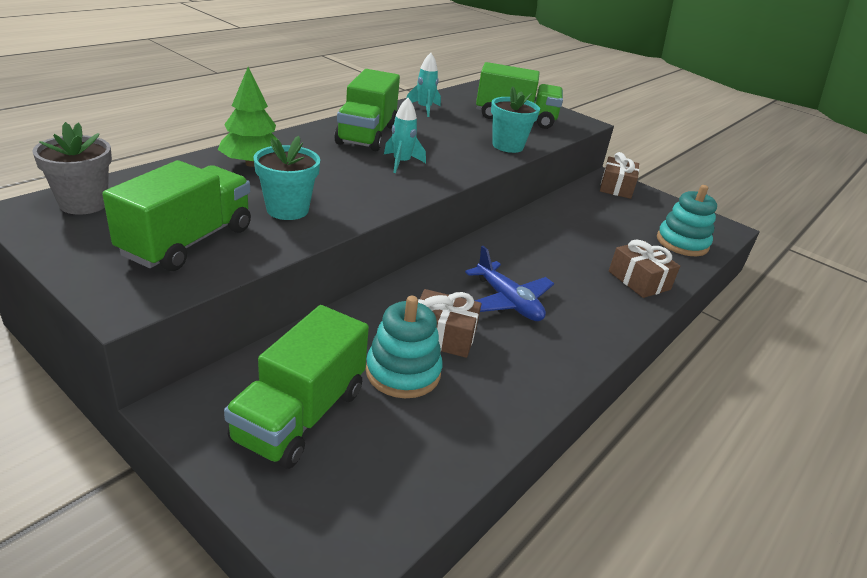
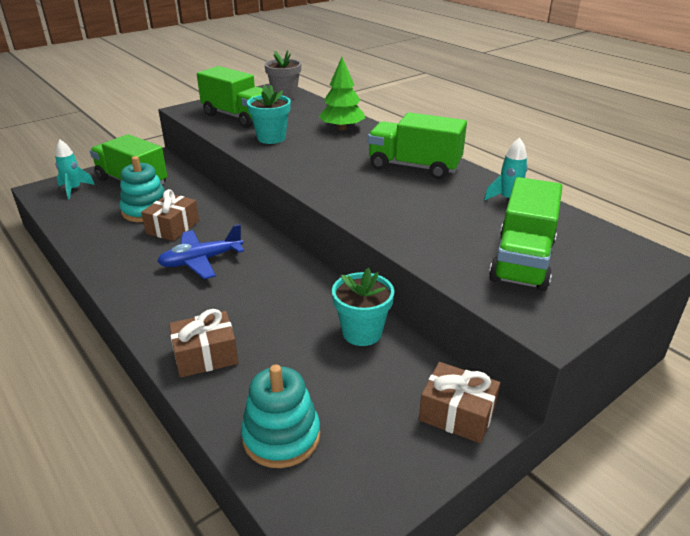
camera: 105 degrees right, 0 degrees up
turquoise rocket [384,98,426,173] -> turquoise rocket moved to [55,140,95,199]
turquoise flower pot [491,86,540,153] -> turquoise flower pot moved to [332,268,394,346]

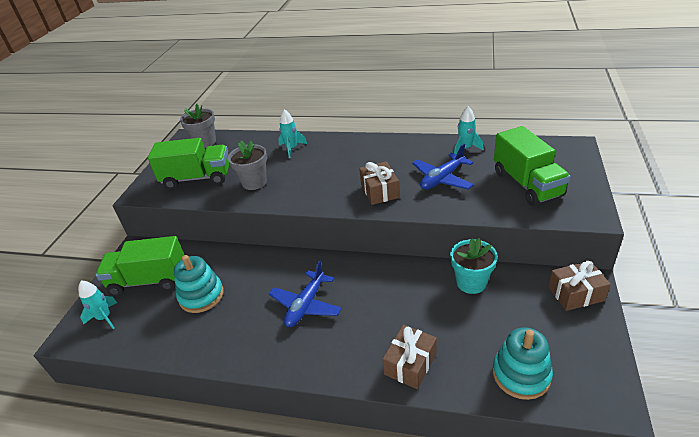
camera: 35 degrees left, 5 degrees up
brown gift [141,189,199,241] -> brown gift moved to [359,161,400,205]
turquoise flower pot [247,85,291,144] -> grey flower pot [228,141,267,190]
green tree [319,57,365,130] -> turquoise rocket [278,109,307,158]
green truck [368,112,467,179] -> none
none -> blue plane [412,144,474,190]

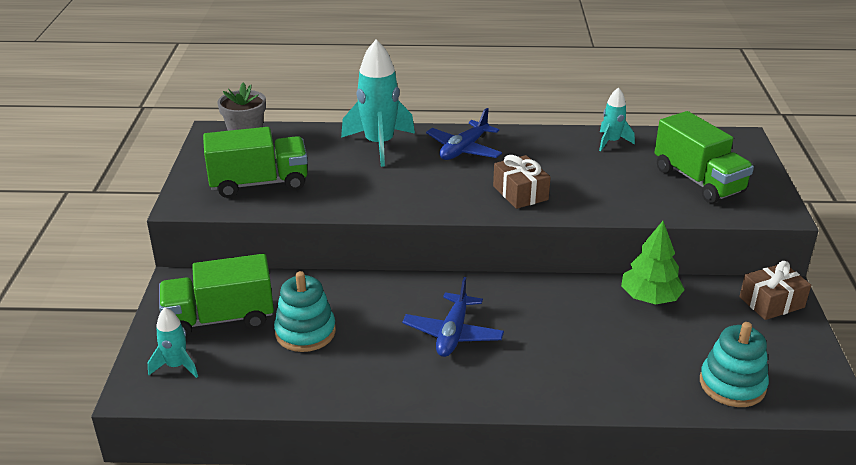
camera: 15 degrees left, 5 degrees down
grey flower pot [228,141,267,190] -> none
turquoise rocket [278,109,307,158] -> turquoise rocket [341,39,415,167], size x1.86
brown gift [382,325,437,389] -> none
blue plane [412,144,474,190] -> blue plane moved to [426,108,502,160]
turquoise flower pot [450,238,498,294] -> green tree [621,221,685,305]

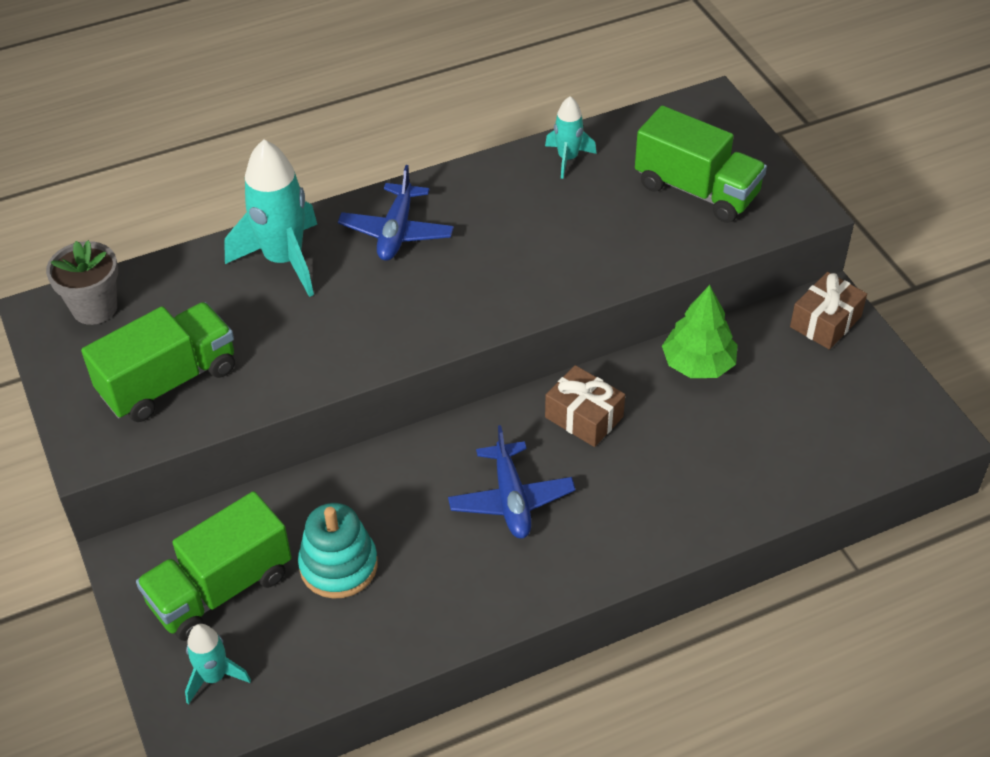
camera: 25 degrees left, 15 degrees up
brown gift [493,155,551,209] -> brown gift moved to [545,365,625,447]
turquoise stacking toy [700,322,769,407] -> none

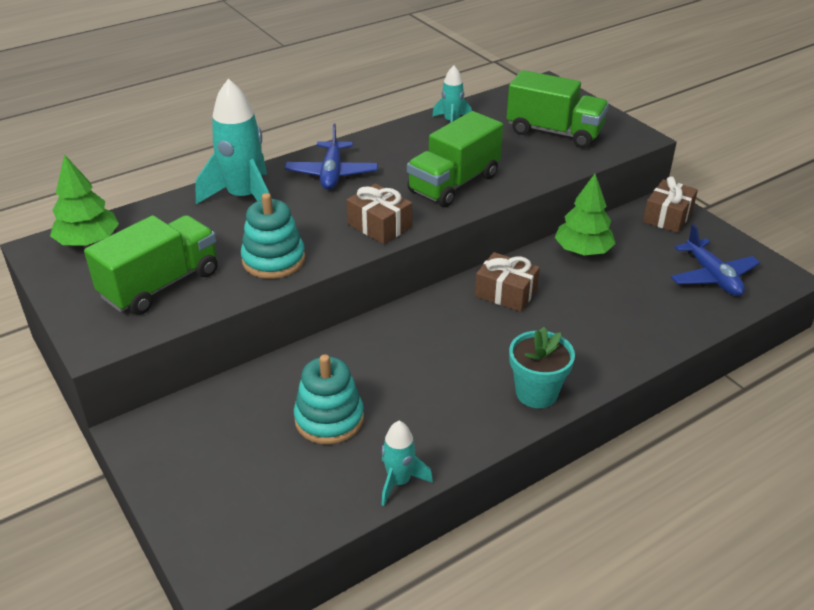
camera: 10 degrees left, 10 degrees down
grey flower pot [46,240,118,325] -> green tree [50,154,119,246]
green truck [136,491,292,641] -> green truck moved to [407,111,503,207]
turquoise rocket [185,624,251,704] -> turquoise rocket moved to [381,421,433,506]
blue plane [448,425,575,539] -> blue plane moved to [671,224,760,296]
none -> turquoise stacking toy [241,193,305,279]
none -> brown gift [346,183,412,244]
none -> turquoise flower pot [509,327,575,408]

